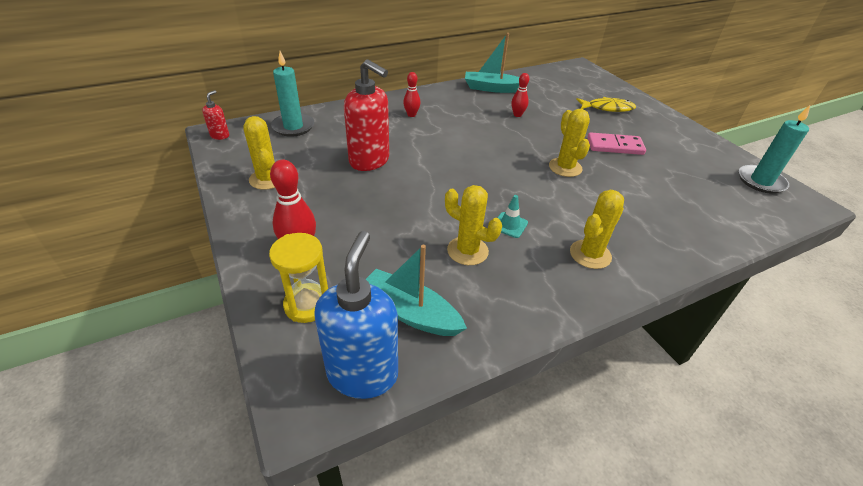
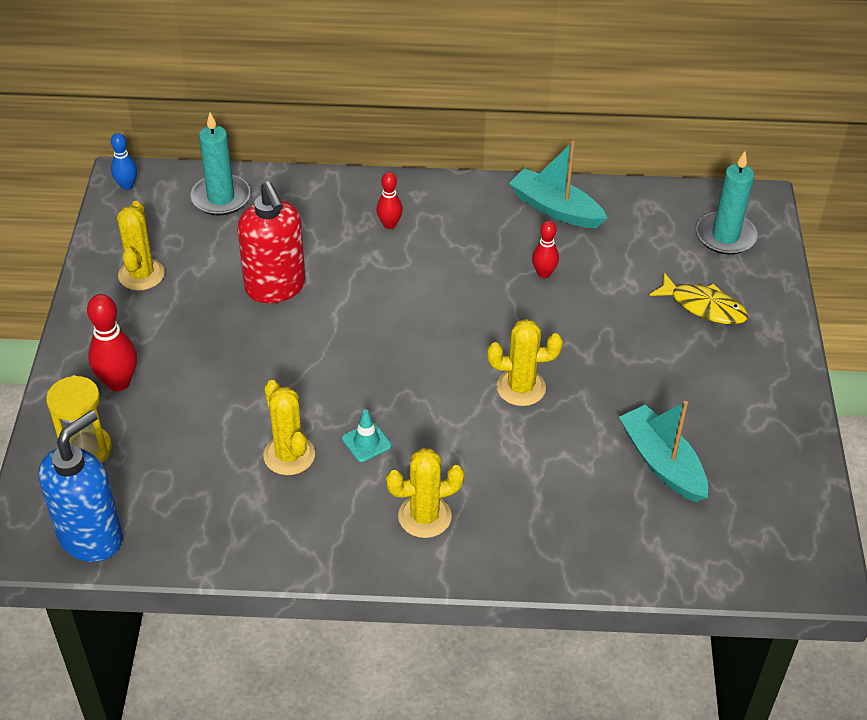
camera: 30 degrees right, 5 degrees up
red soap dispenser [202,90,229,140] -> blue bowling pin [111,133,137,190]
turquoise boat [366,245,467,336] -> turquoise boat moved to [619,401,708,502]
yellow cactus [549,109,590,177] -> yellow cactus turned 75 degrees clockwise [487,319,563,406]
pink domino [587,132,646,155] -> none
turquoise candle [739,105,810,194] -> turquoise candle moved to [696,151,757,255]

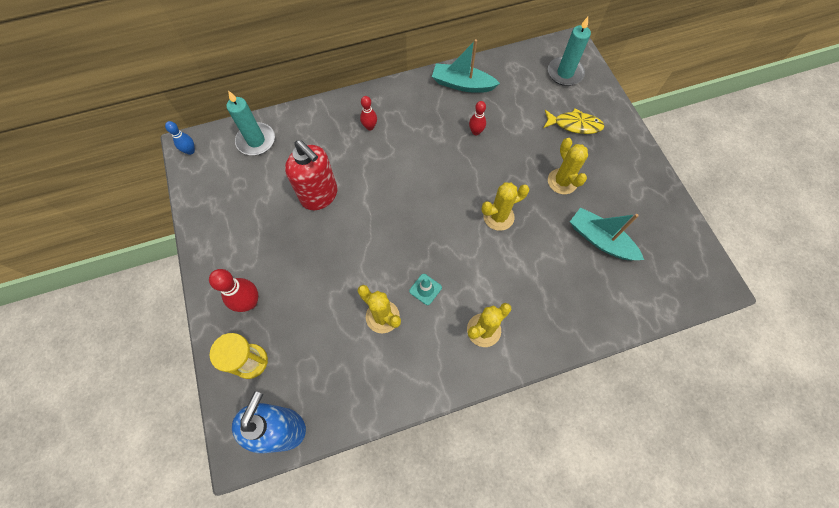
camera: 20 degrees left, 20 degrees up
yellow cactus [117,201,165,291] -> yellow cactus moved to [548,138,588,194]

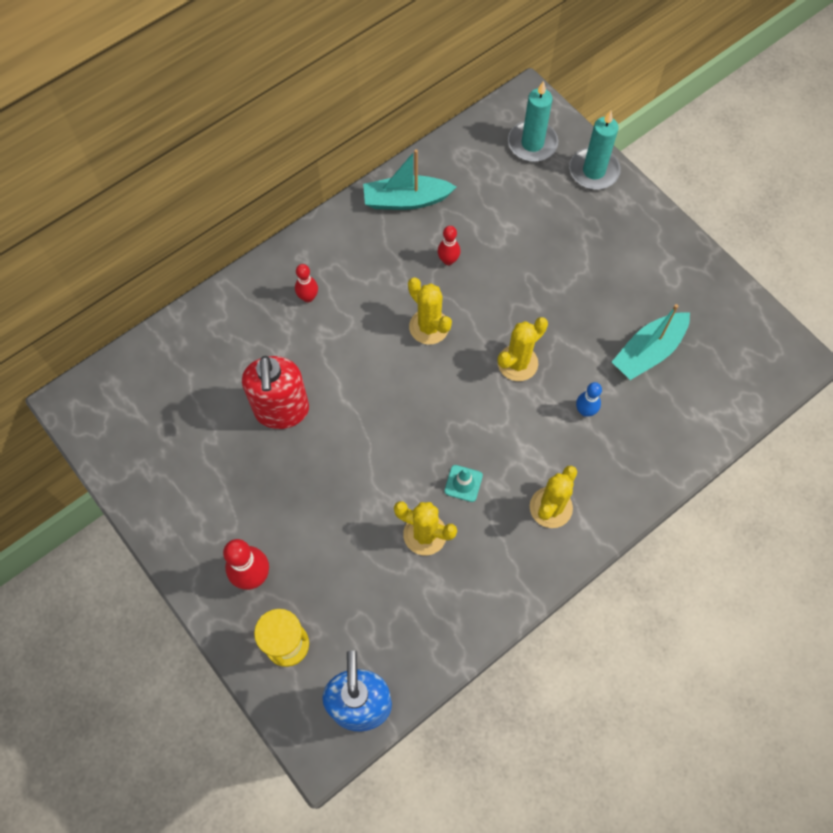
camera: 20 degrees left, 0 degrees up
blue bowling pin [165,121,195,155] -> blue bowling pin moved to [576,382,602,417]
turquoise candle [227,90,275,155] -> turquoise candle moved to [569,110,621,190]
red soap dispenser [285,140,338,210] -> red soap dispenser turned 60 degrees clockwise [242,356,309,429]
yellow fish [544,108,605,134] -> none
yellow cactus [548,138,588,194] -> yellow cactus moved to [408,278,452,345]
turquoise boat [570,207,644,260] -> turquoise boat turned 60 degrees counterclockwise [612,304,690,380]

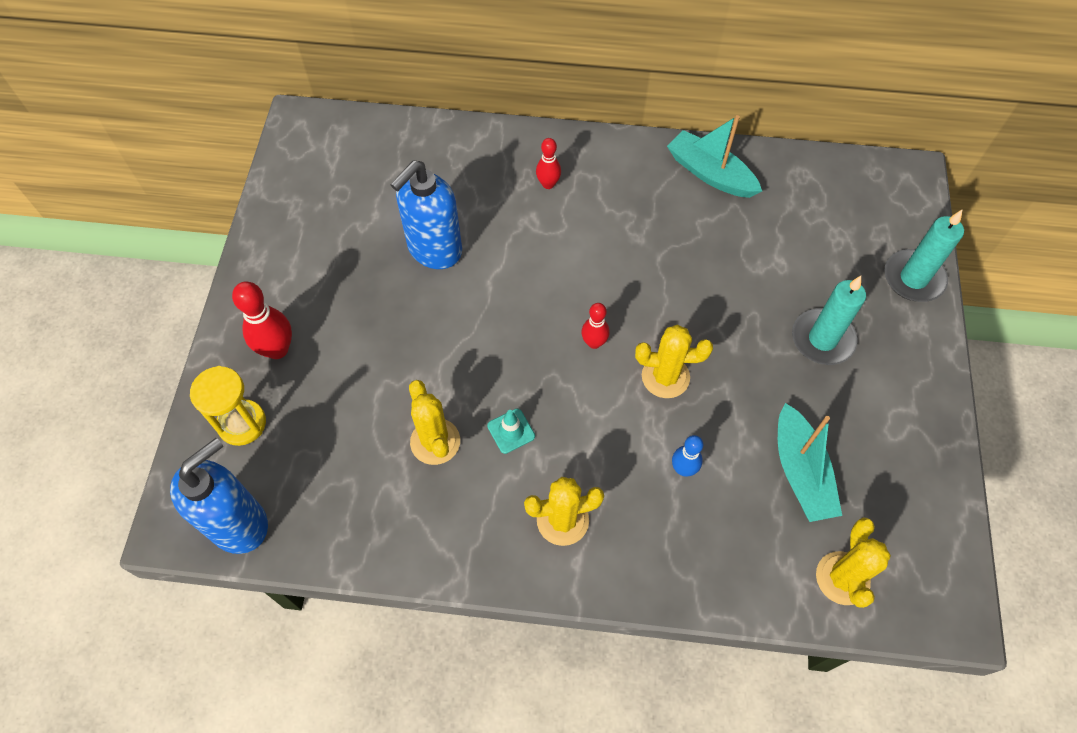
camera: 45 degrees right, 5 degrees down
red soap dispenser [242,356,309,429] -> blue soap dispenser [390,160,462,269]
yellow cactus [408,278,452,345] -> yellow cactus moved to [816,517,891,608]
red bowling pin [438,226,460,265] -> red bowling pin moved to [581,303,610,349]
turquoise candle [508,81,558,162] -> turquoise candle moved to [792,276,866,365]
turquoise boat [612,304,690,380] -> turquoise boat turned 105 degrees counterclockwise [778,403,842,522]

